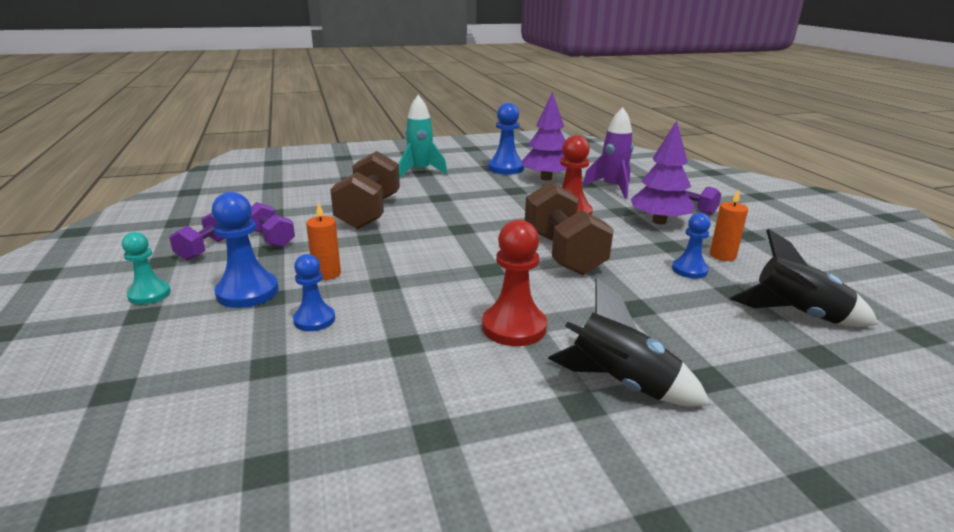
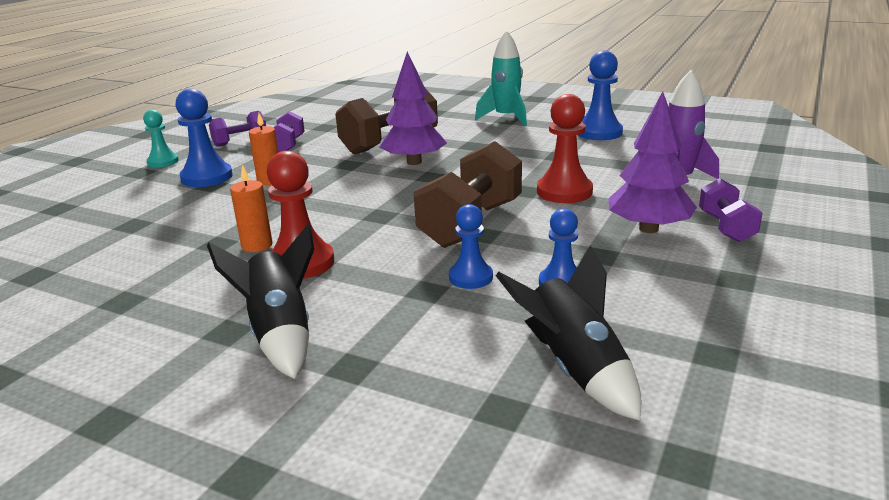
camera: 45 degrees right, 0 degrees up
blue pawn [293,254,335,331] -> blue pawn moved to [449,204,493,289]
purple tree [522,92,567,181] -> purple tree moved to [380,52,447,165]
orange candle [710,189,748,261] -> orange candle moved to [230,165,273,252]

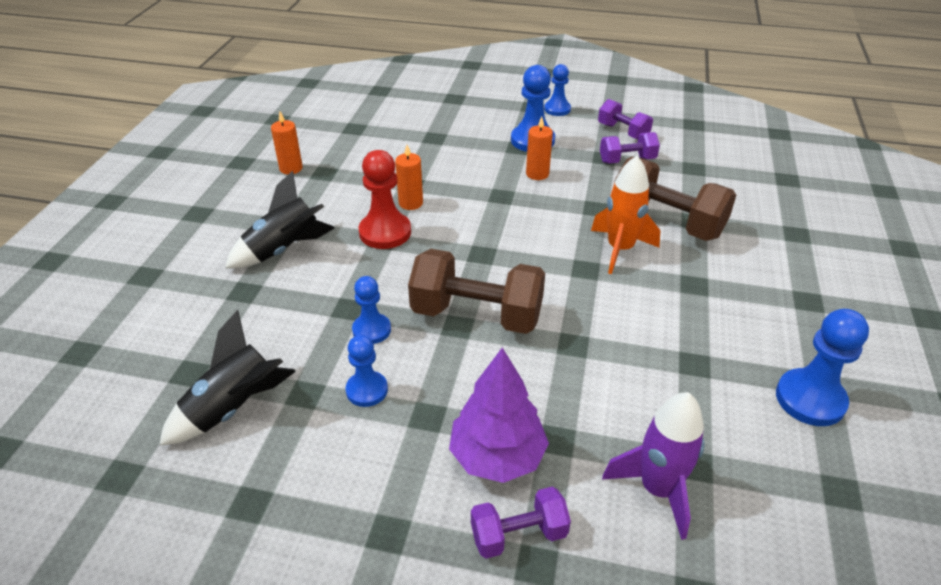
camera: 75 degrees right, 15 degrees up
turquoise pawn [143,110,179,167] -> blue pawn [544,64,571,116]
purple tree [380,52,447,165] -> orange rocket [591,156,660,274]
turquoise rocket [475,30,527,126] -> none
red pawn [537,94,593,203] -> none
none -> orange candle [271,111,303,174]

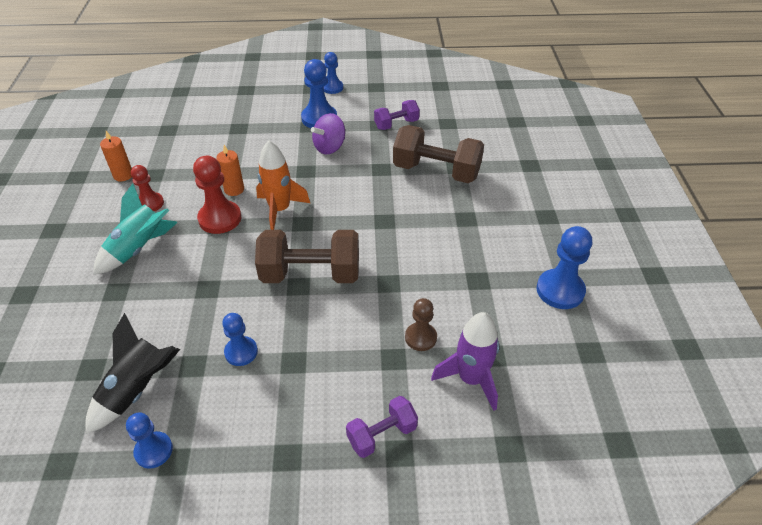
camera: 15 degrees left, 5 degrees up
black rocket [225,171,335,269] -> turquoise rocket [93,183,178,275]
blue pawn [352,276,391,344] -> blue pawn moved to [126,412,173,469]
purple tree [449,347,549,483] -> none
orange candle [526,116,553,180] -> purple spinning top [311,113,345,155]
orange rocket [591,156,660,274] -> orange rocket moved to [256,141,310,230]
purple dumbbell [598,99,653,139] -> none
none -> red pawn [131,165,164,211]
none -> brown pawn [405,298,437,351]

